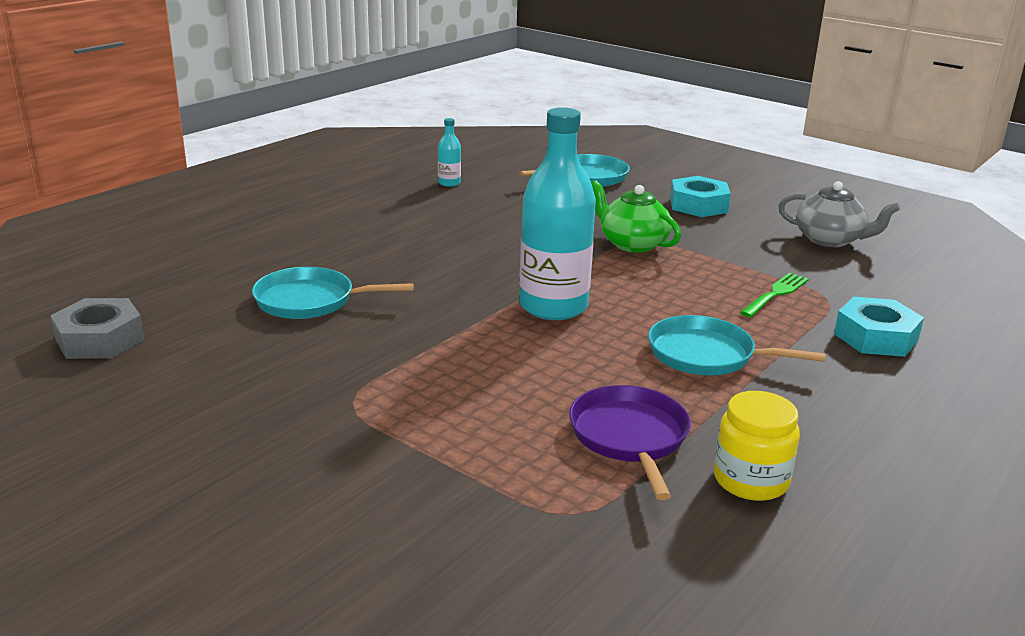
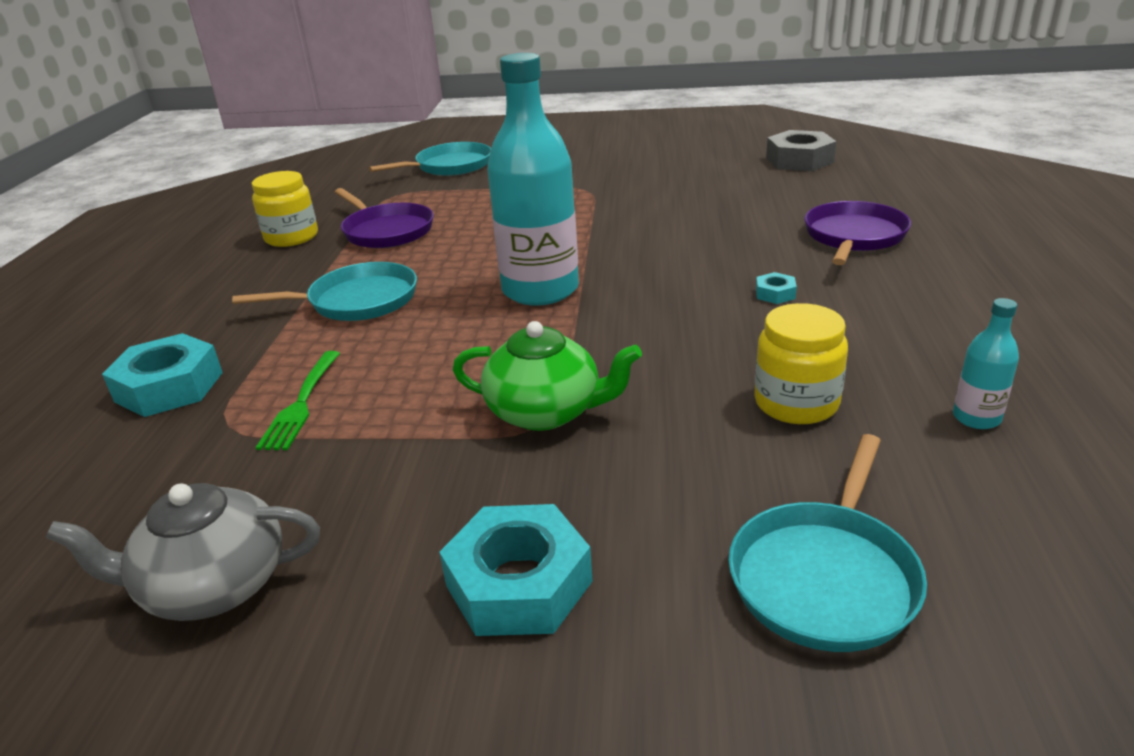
camera: 150 degrees right, 5 degrees up
turquoise pan [252,267,414,319] -> turquoise pan moved to [369,142,491,176]
none -> yellow jar [754,303,848,424]
none -> turquoise nut [756,272,797,304]
none -> purple pan [804,201,911,265]

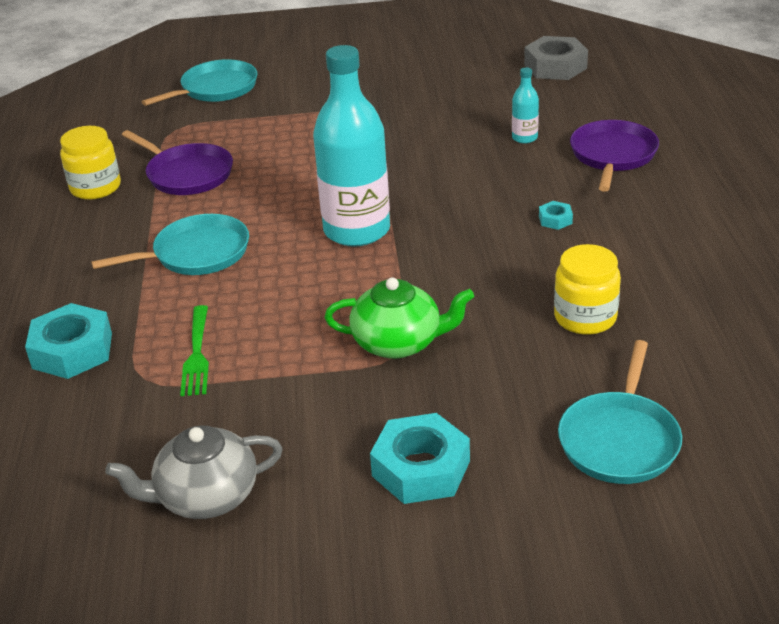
camera: 10 degrees left, 5 degrees up
turquoise bottle [953,298,1019,429] -> turquoise bottle moved to [512,67,539,144]

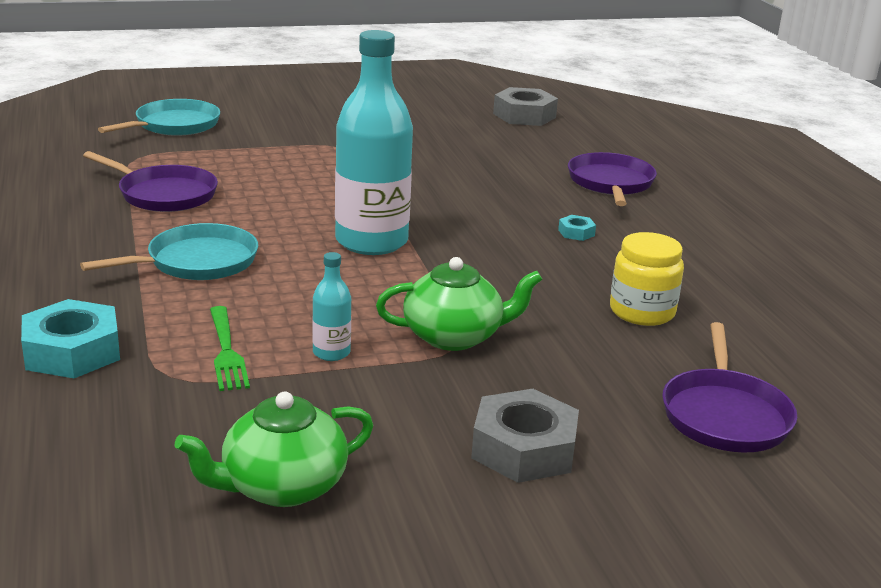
camera: 15 degrees left, 10 degrees down
yellow jar [60,126,121,200] -> none
grey teapot [105,425,282,519] -> green teapot [175,392,373,507]
turquoise nut [370,413,470,504] -> grey nut [471,389,579,483]
turquoise bottle [512,67,539,144] -> turquoise bottle moved to [312,252,351,361]
turquoise pan [558,340,682,484] -> purple pan [662,322,797,453]

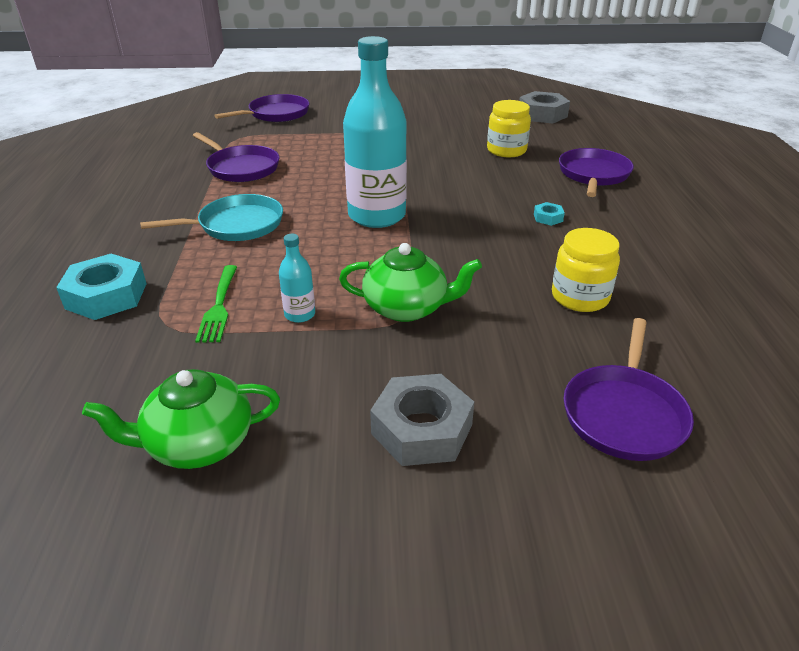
camera: 15 degrees right, 10 degrees up
turquoise pan [98,99,220,136] -> purple pan [214,94,309,122]
none -> yellow jar [487,100,531,157]

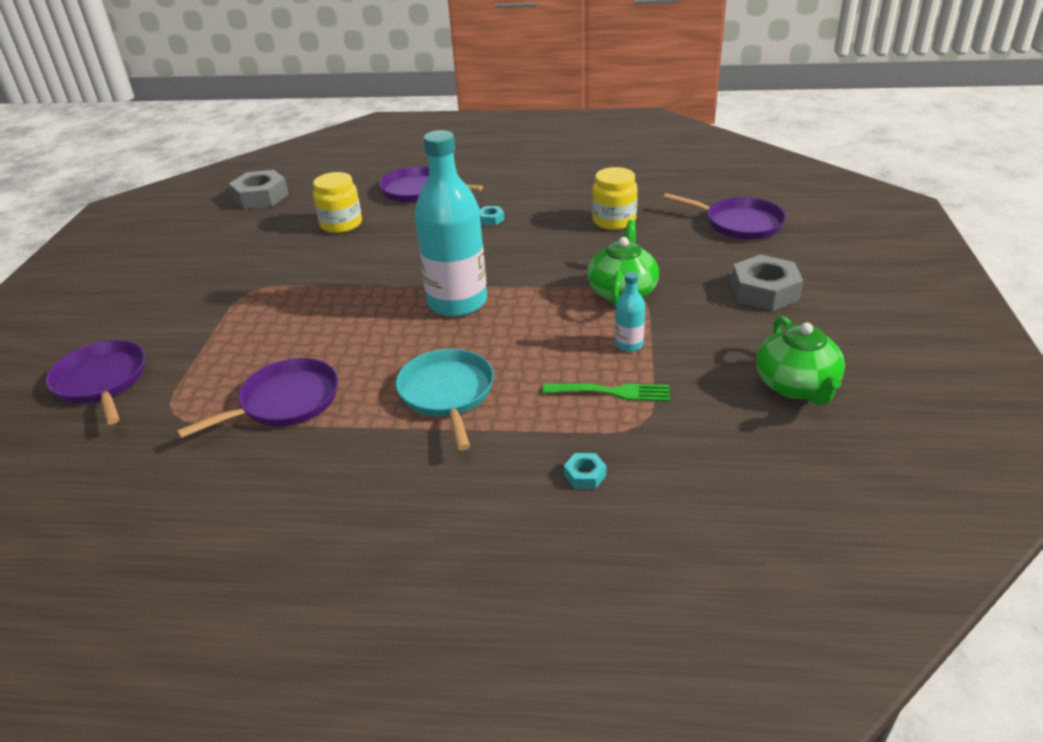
camera: 80 degrees left, 0 degrees up
turquoise nut [56,254,147,320] -> turquoise nut [564,453,606,489], size x0.46

